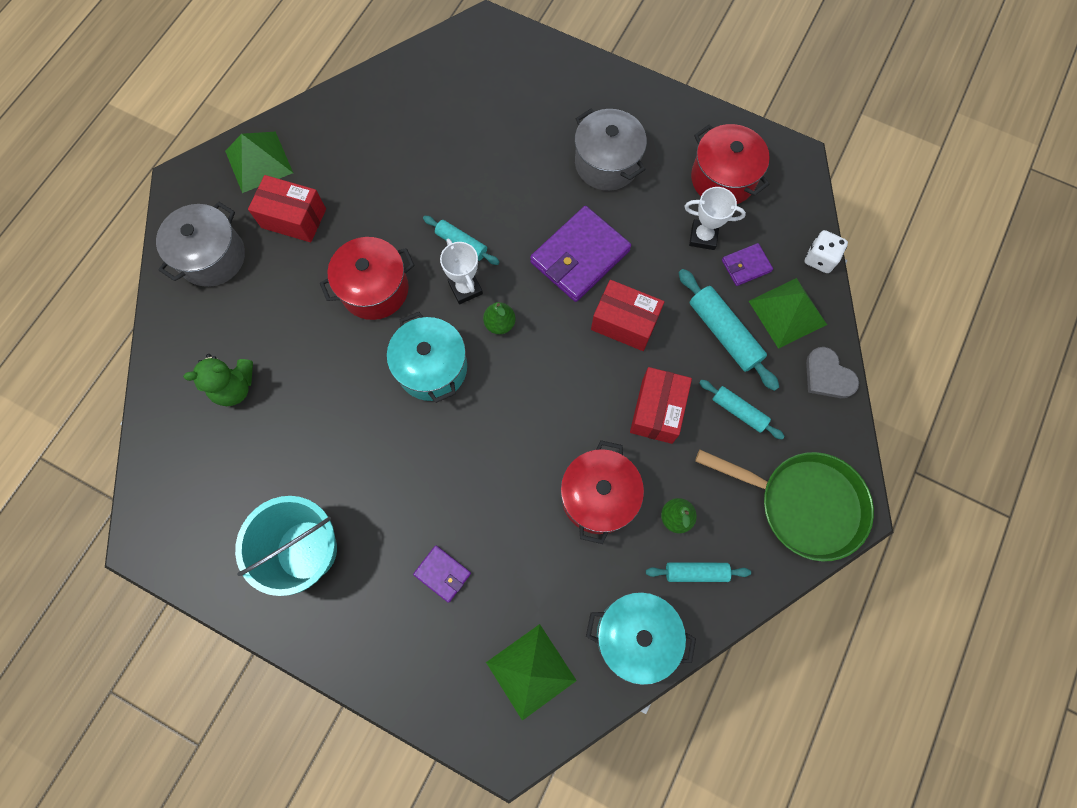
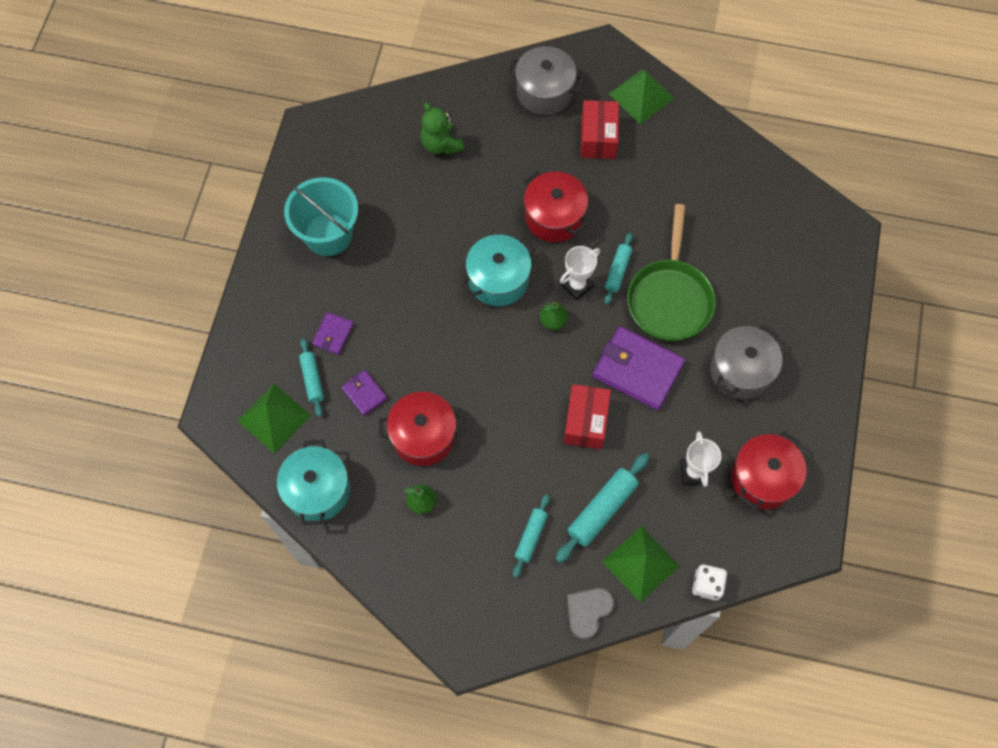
camera: 75 degrees right, 5 degrees down
red box [630,367,692,444] -> none
turquoise rolling pin [646,562,751,582] -> turquoise rolling pin moved to [299,338,324,417]
green pan [695,450,874,562] -> green pan moved to [627,204,716,341]
purple wallet [722,243,773,286] -> purple wallet moved to [342,370,387,416]

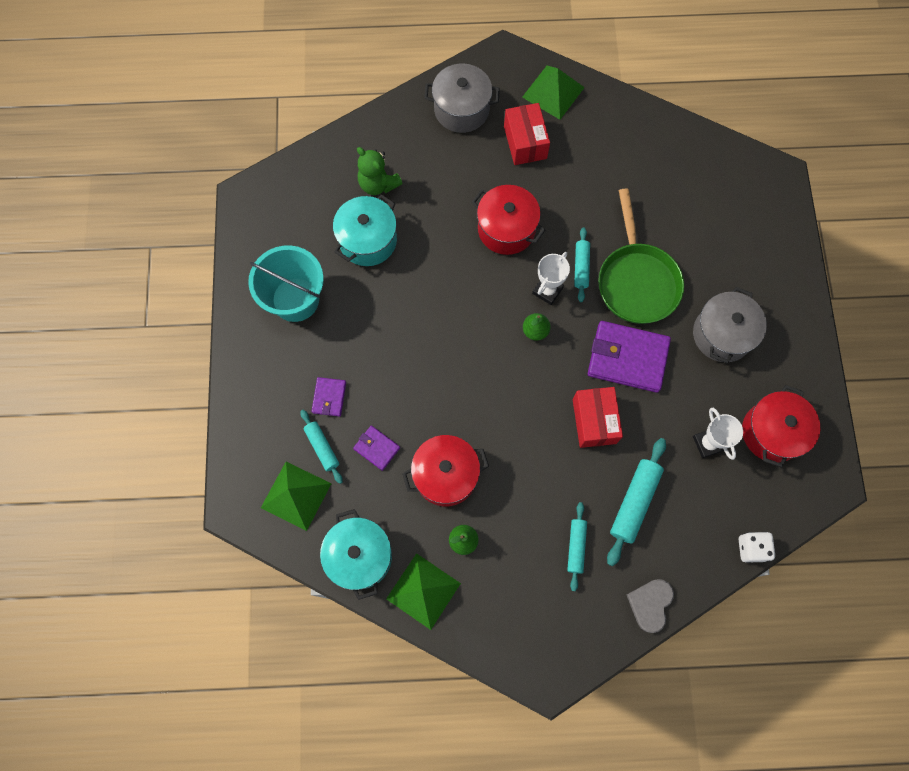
camera: 15 degrees left, 5 degrees up
turquoise pot [462,235,535,306] -> turquoise pot moved to [333,194,397,266]
green pyramid [602,526,680,603] -> green pyramid moved to [386,553,461,630]

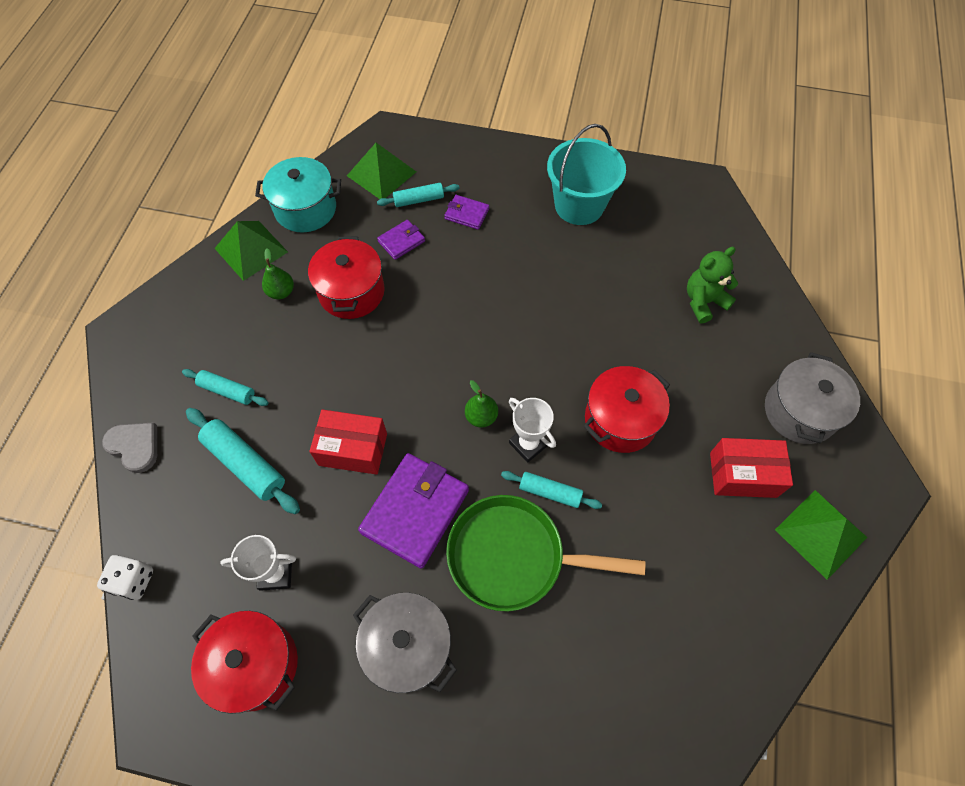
camera: 105 degrees right, 10 degrees down
turquoise pot [333,194,397,266] -> none

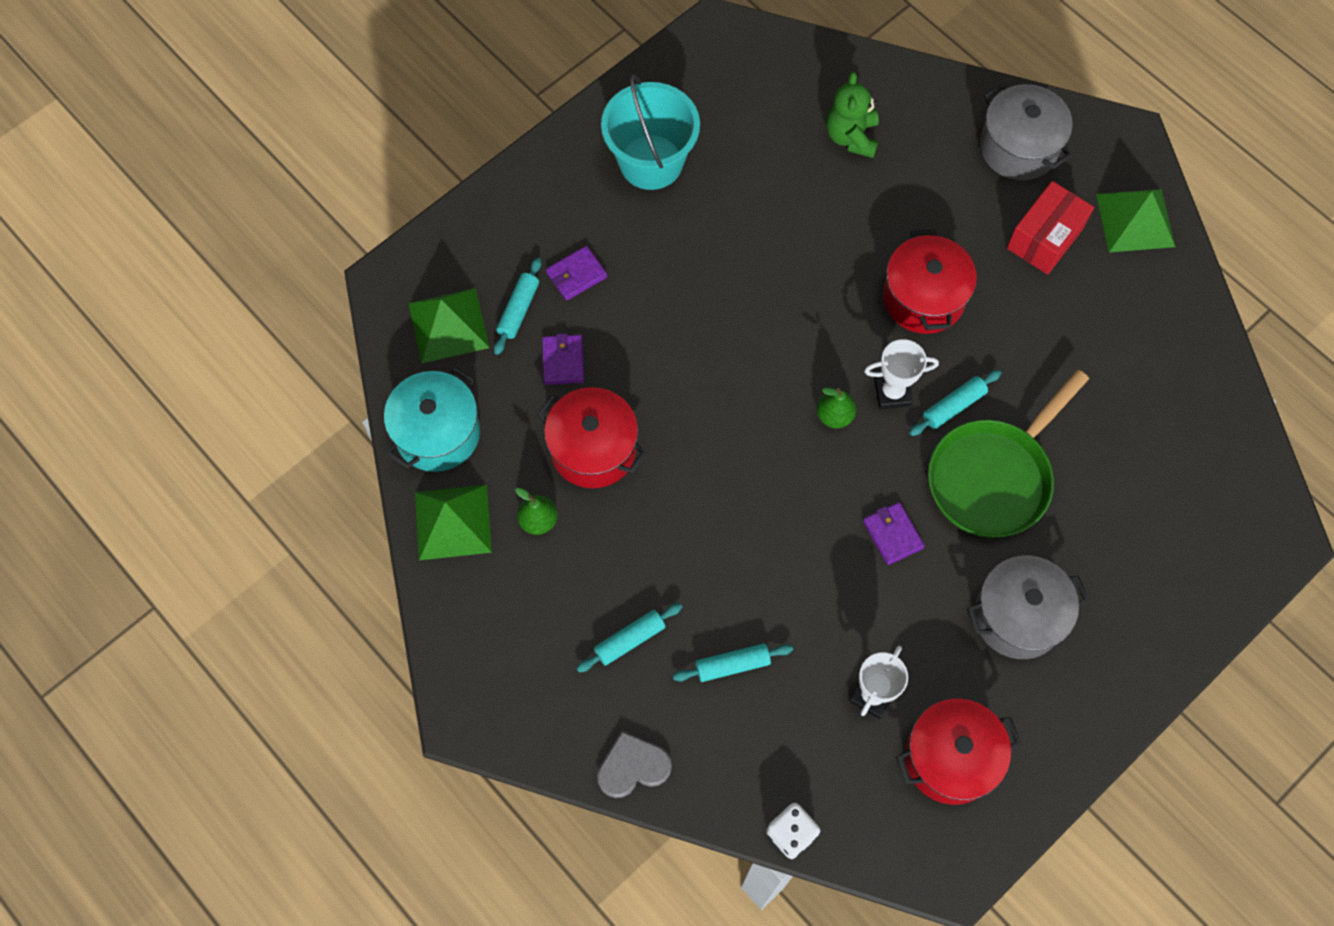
camera: 55 degrees left, 5 degrees up
turquoise rolling pin [186,408,300,514] -> turquoise rolling pin [673,643,793,682], size x0.62
red box [309,409,387,475] -> none
purple wallet [358,453,469,569] -> purple wallet [863,502,925,565], size x0.50

